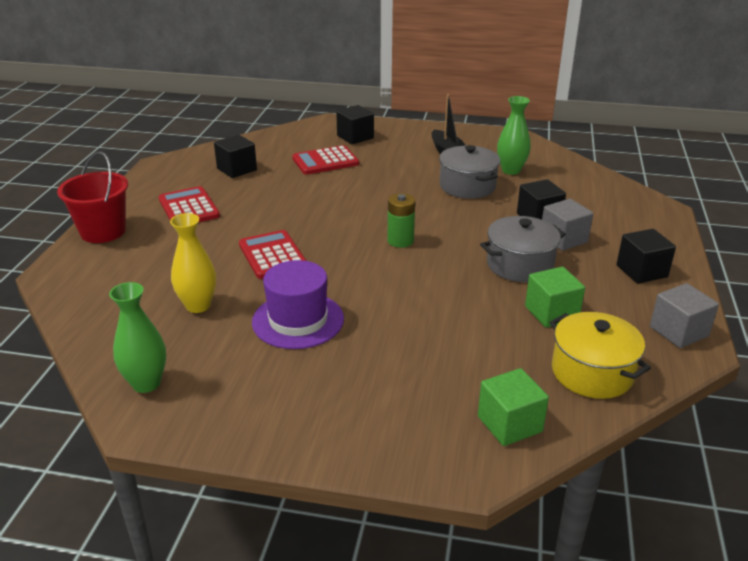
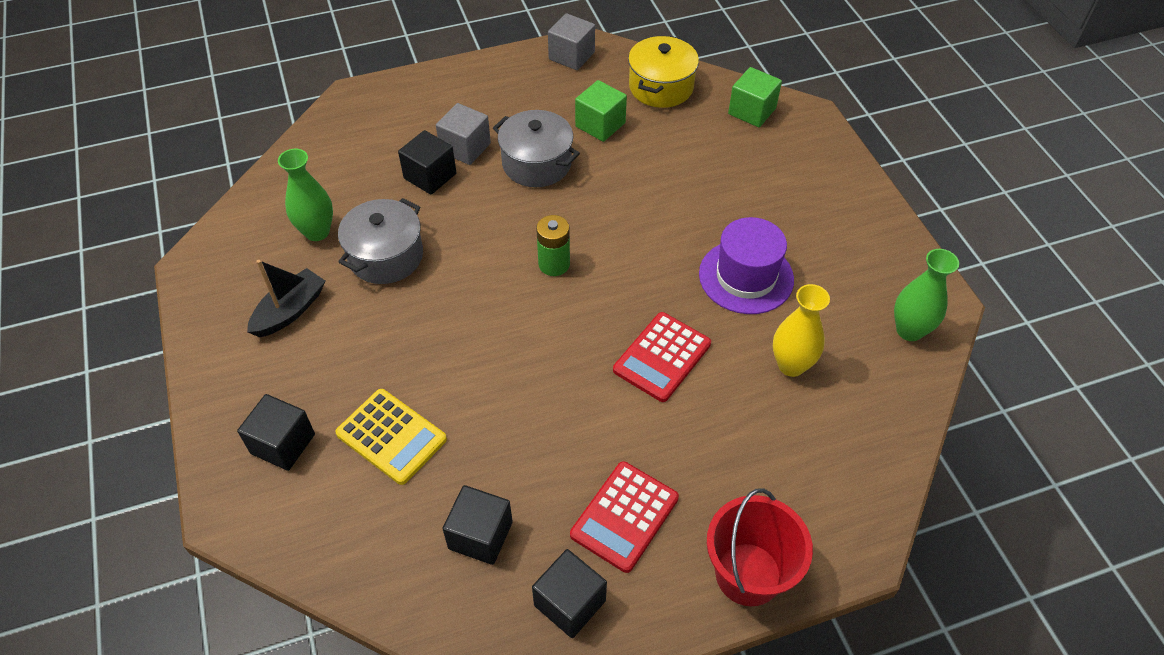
camera: 120 degrees left, 20 degrees up
red calculator [292,145,359,175] -> yellow calculator [335,389,447,485]
black cube [617,229,676,284] -> black cube moved to [532,549,607,638]

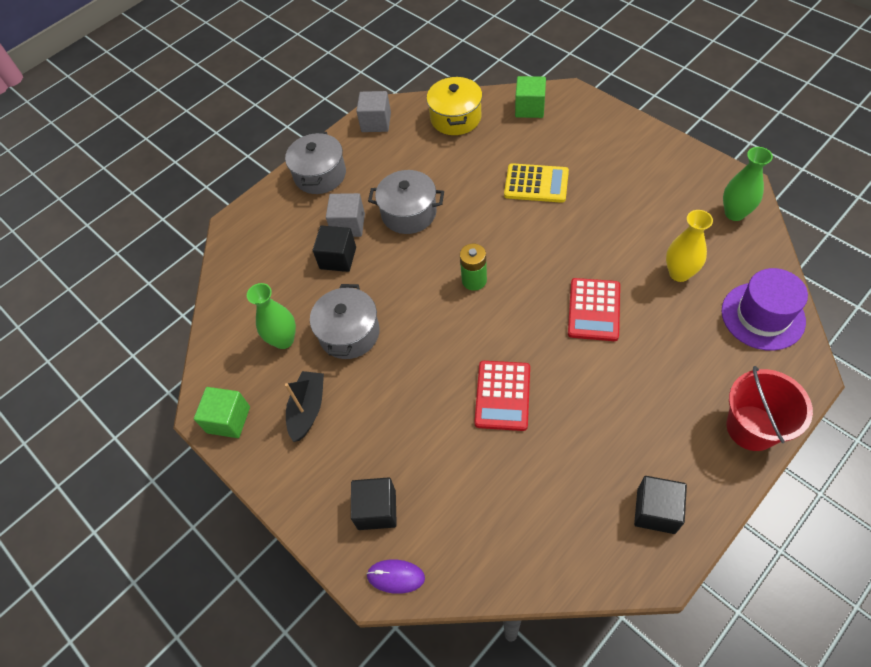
camera: 20 degrees left, 5 degrees up
yellow calculator [335,389,447,485] -> yellow calculator moved to [504,163,569,203]
black cube [442,485,513,565] -> none
red calculator [570,461,679,573] -> red calculator moved to [474,361,530,431]
green cube [575,80,627,142] -> green cube moved to [194,387,250,438]
purple hat [699,217,794,314] -> purple hat moved to [722,268,808,351]
none -> grey pot [285,132,346,194]
none -> purple mouse [366,560,425,594]

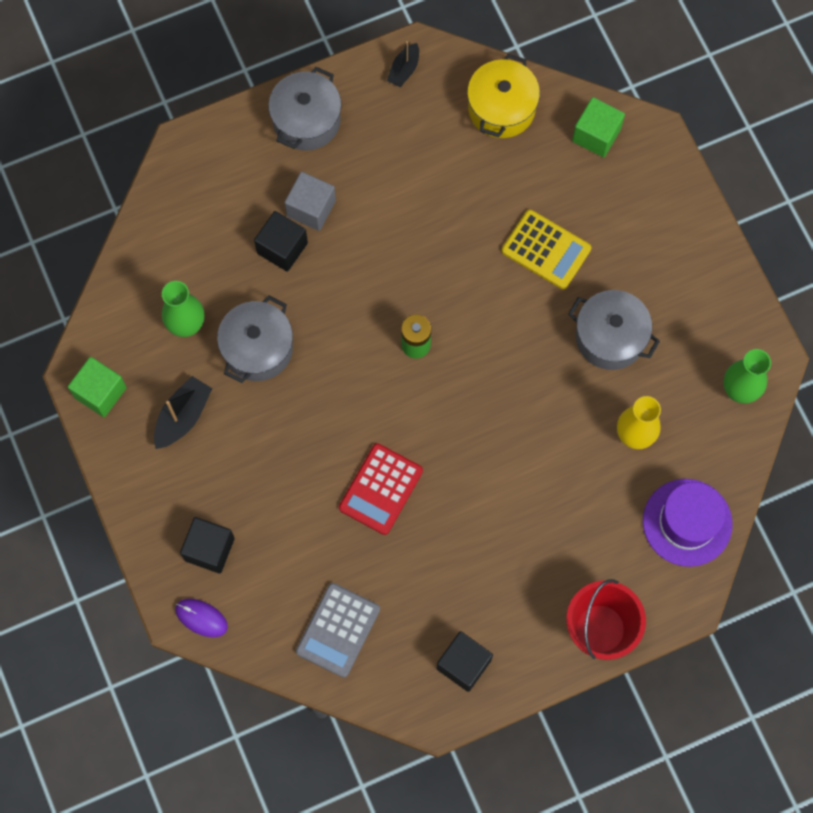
camera: 15 degrees right, 15 degrees up
grey cube [356,91,391,132] -> black boat [387,41,419,87]
grey pot [368,170,444,234] -> grey pot moved to [568,290,660,370]
red calculator [568,278,620,341] -> none
none -> grey calculator [296,583,380,678]

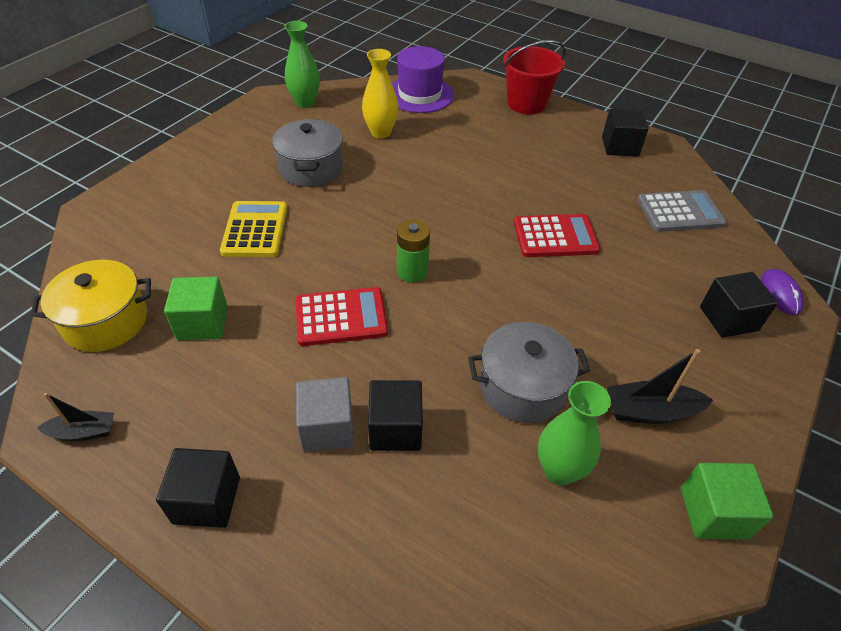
camera: 125 degrees left, 25 degrees down
grey pot [268,67,341,150] -> black cube [156,448,240,528]
green cube [572,97,625,157] -> green cube moved to [164,277,228,340]
none -> red calculator [296,287,388,346]

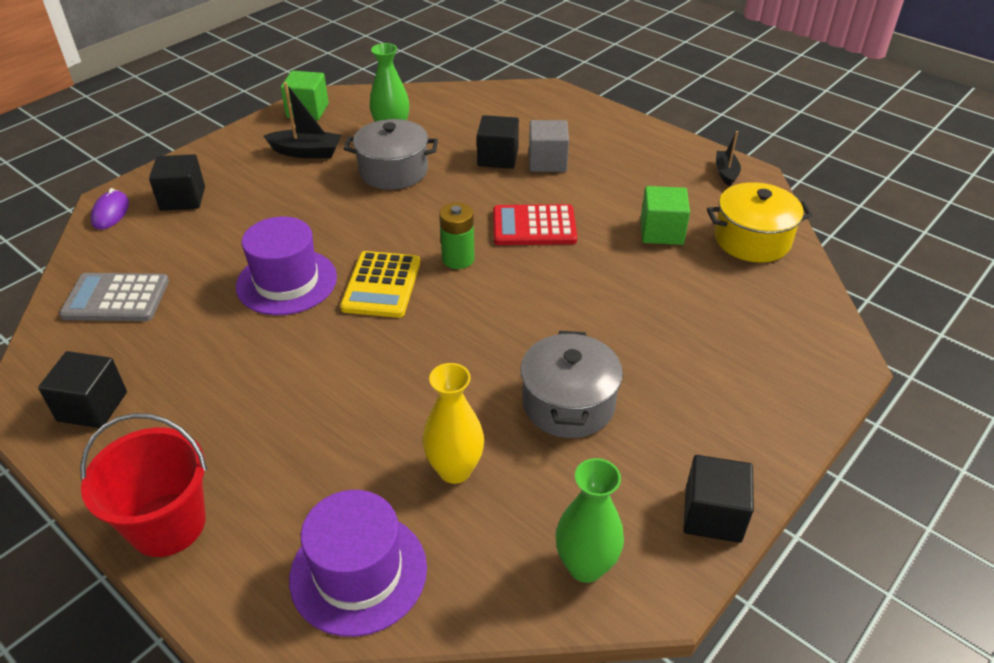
camera: 170 degrees left, 5 degrees down
black boat [37,393,114,441] -> black boat turned 90 degrees clockwise [716,131,741,186]
black cube [156,448,240,528] -> black cube moved to [683,455,754,543]
yellow calculator [220,201,287,257] -> yellow calculator moved to [340,251,420,318]
red calculator [514,214,600,257] -> purple hat [236,217,337,315]

